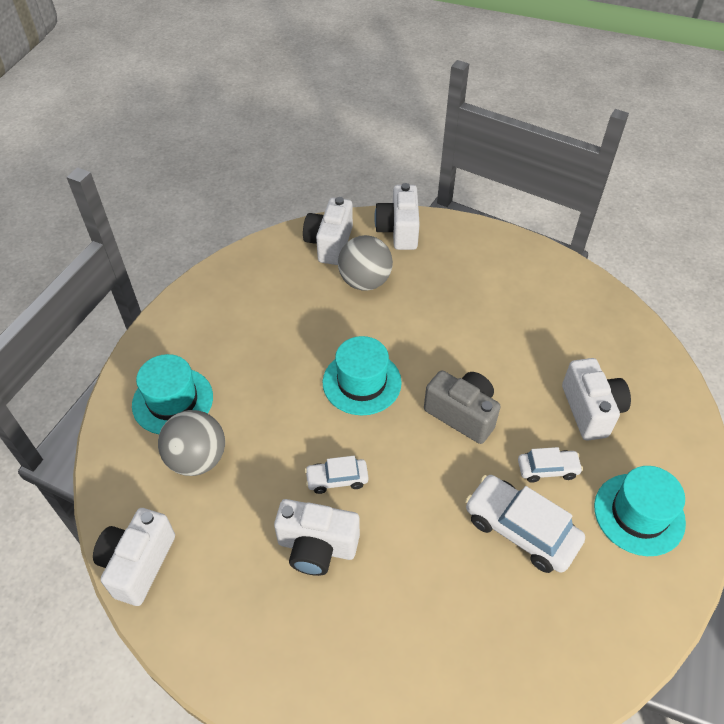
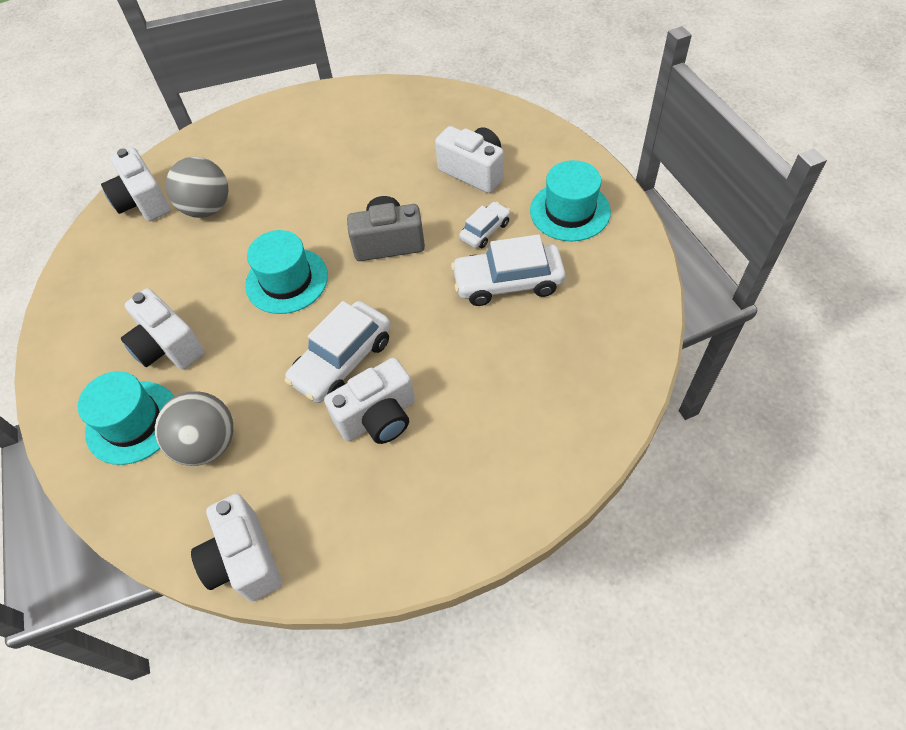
camera: 40 degrees left, 5 degrees up
white car [305,456,369,494] -> white car [285,301,391,403], size x1.78
white camera [374,183,420,250] -> white camera moved to [121,288,205,370]

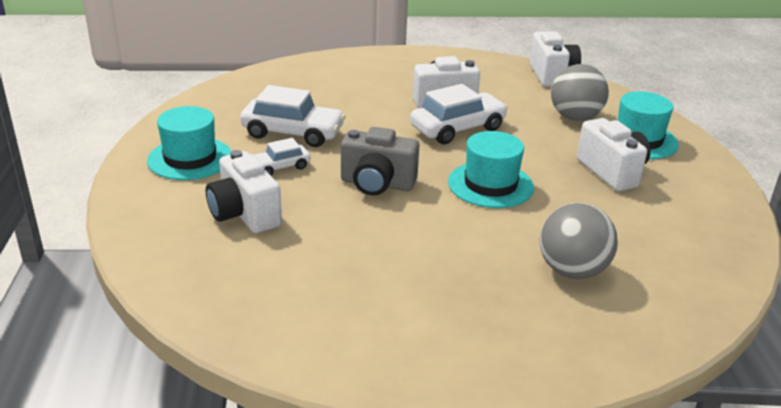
camera: 165 degrees left, 25 degrees down
white camera [101,147,171,221] -> none

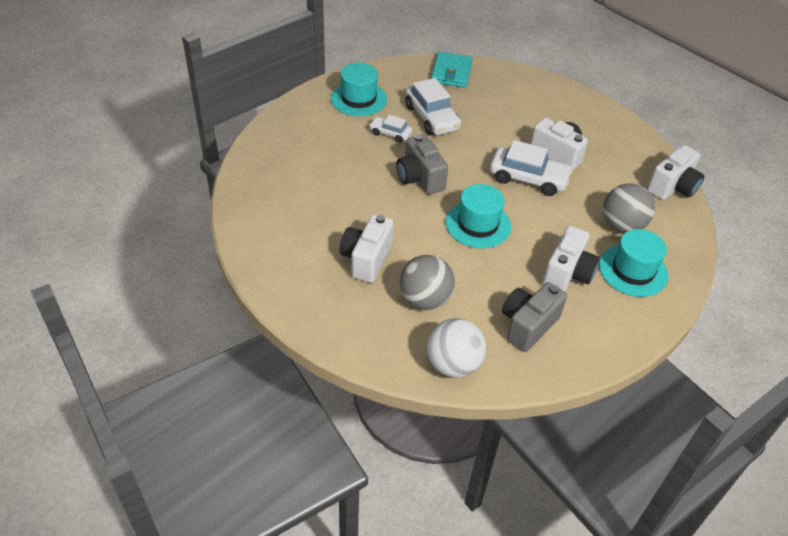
camera: 50 degrees right, 15 degrees up
white camera [206,150,282,233] -> white camera moved to [340,214,393,283]
none -> white ball [427,318,486,378]
none -> turquoise wallet [431,52,473,88]
none -> grey camera [502,282,567,352]

